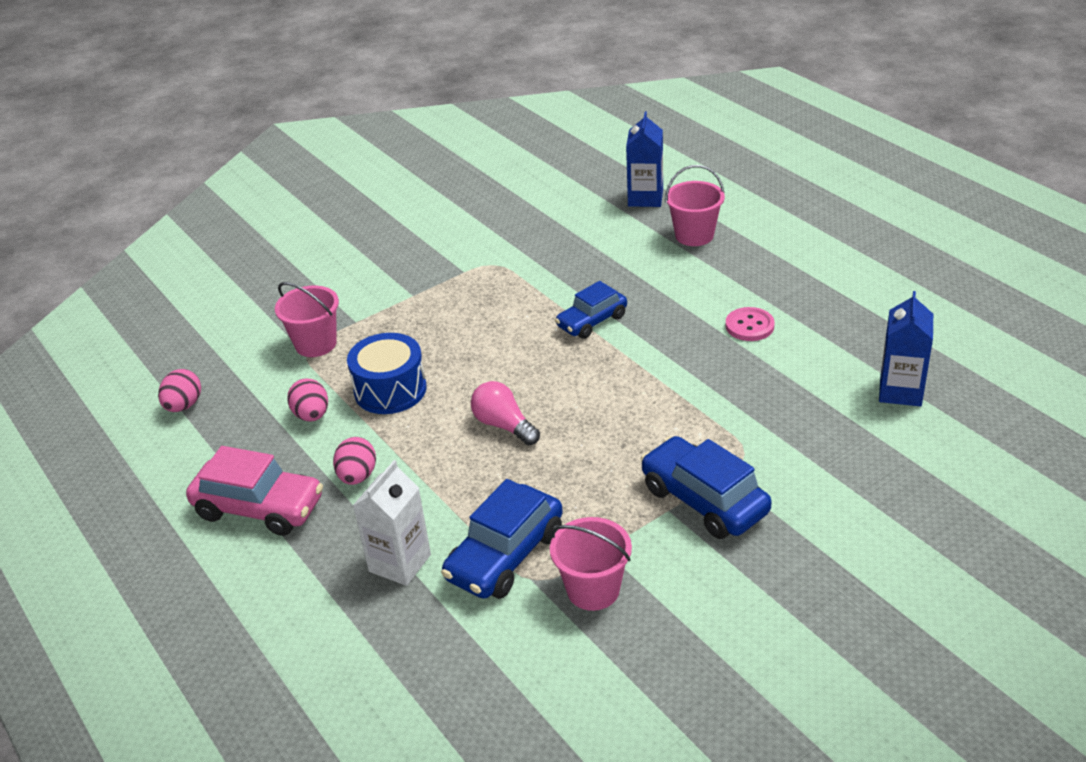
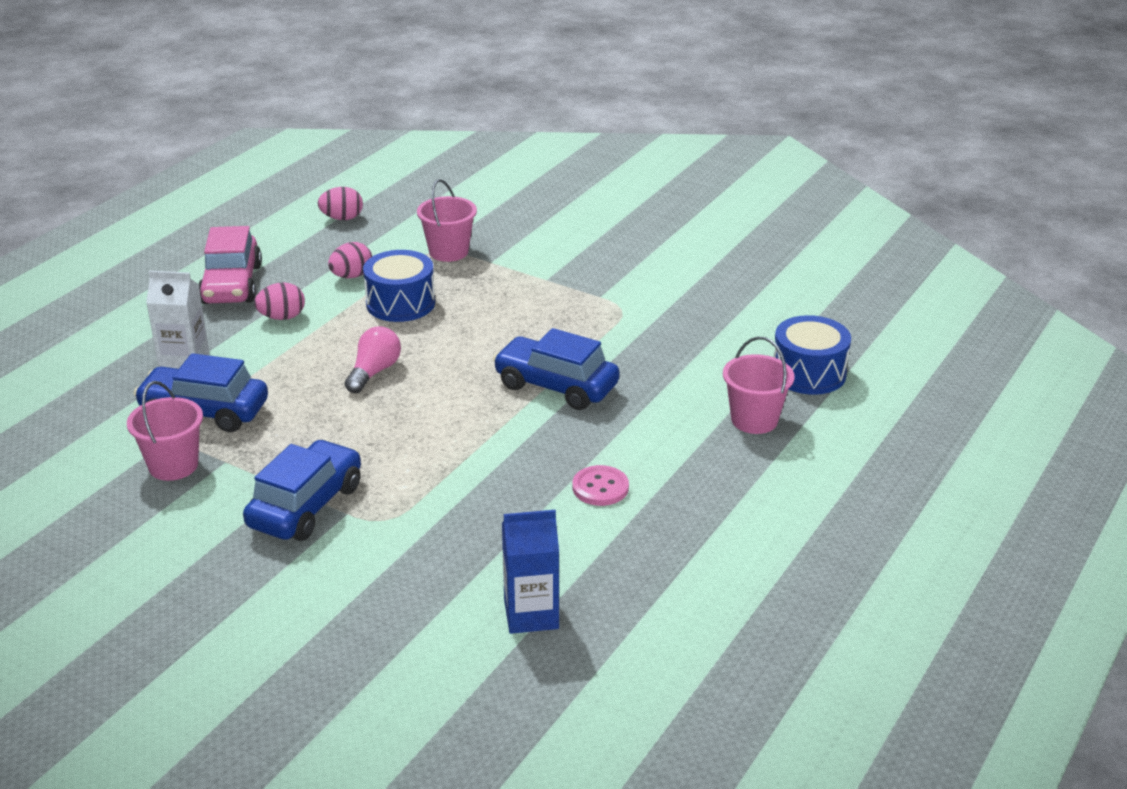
camera: 65 degrees right, 5 degrees down
blue car [555,281,627,339] -> blue car [493,328,620,410], size x1.51
blue carton [626,112,663,207] -> blue drum [773,315,851,395]

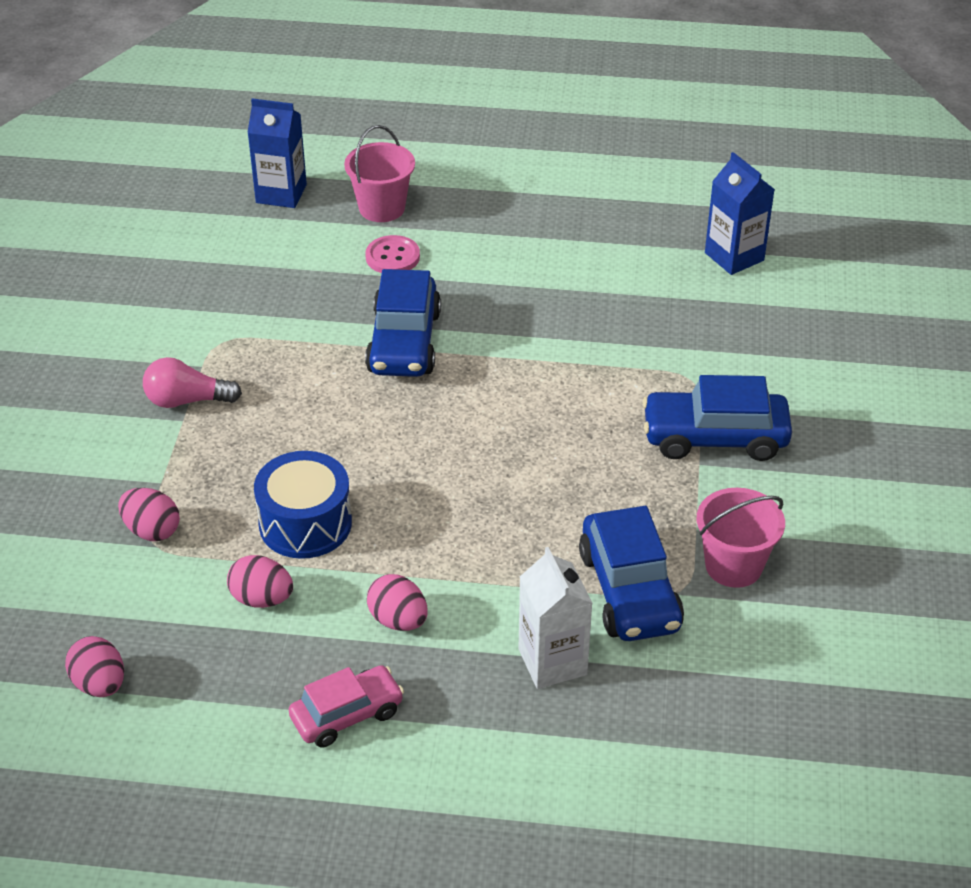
camera: 115 degrees left, 10 degrees up
pink car [199,226,262,304] -> pink car [289,665,404,747], size x0.66
pink light bulb [345,326,401,393] -> pink light bulb moved to [143,357,242,408]
pink bucket [417,179,477,262] -> pink egg [118,488,180,541]
pink button [573,465,629,506] -> pink button moved to [365,235,420,273]
blue drum [773,315,851,395] -> blue carton [247,98,307,208]

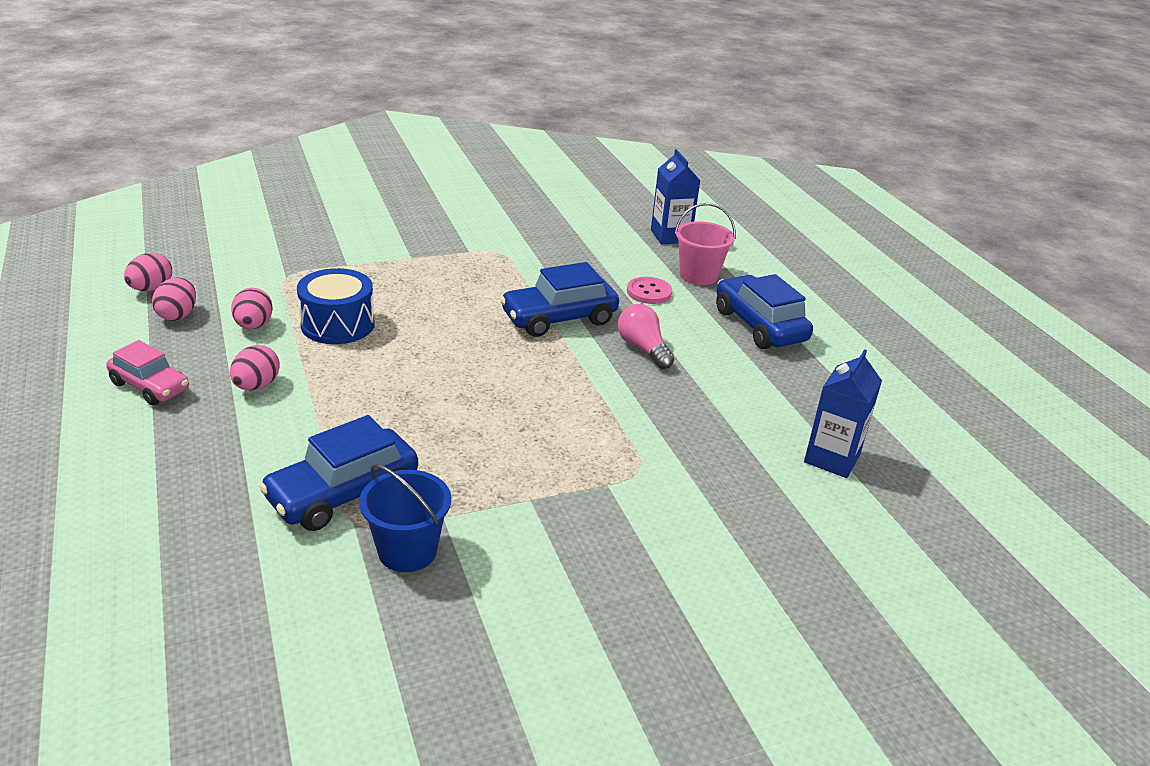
camera: 60 degrees right, 10 degrees down
pink egg [118,488,180,541] -> pink egg moved to [152,277,196,321]
pink light bulb [143,357,242,408] -> pink light bulb moved to [618,304,674,369]
white carton [518,547,592,689] -> none
blue car [642,375,792,461] -> blue car moved to [716,274,813,349]
pink bucket [697,488,785,588] -> blue bucket [359,464,451,572]

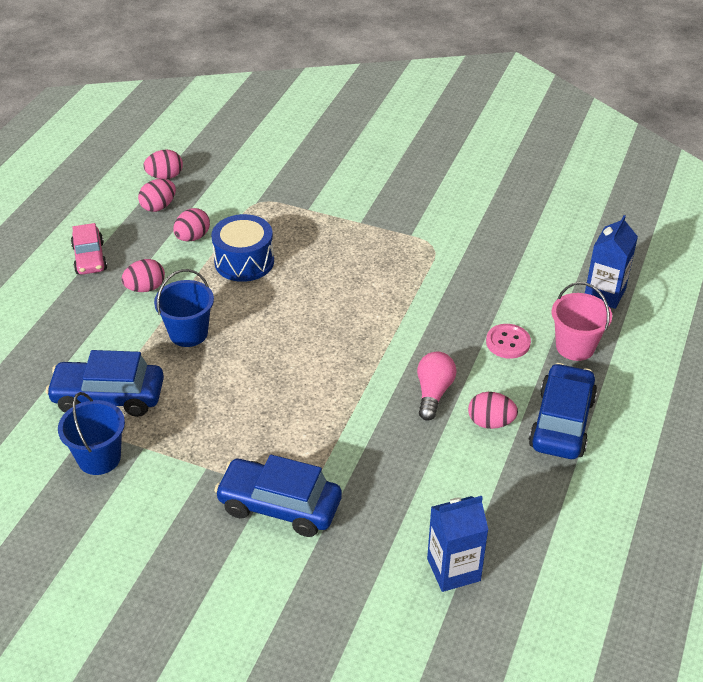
camera: 45 degrees right, 10 degrees up
blue car [500,262,619,337] -> blue car moved to [214,454,342,537]
none -> blue bucket [154,269,214,347]
none -> pink egg [468,392,518,429]

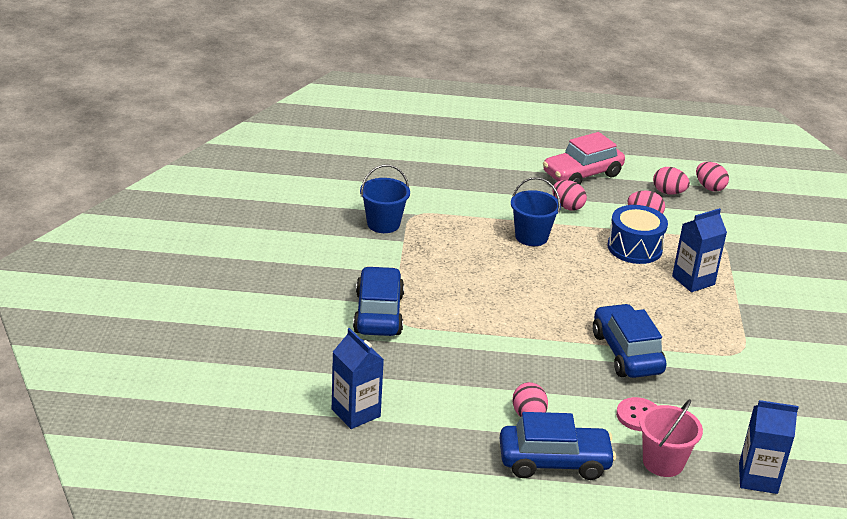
camera: 70 degrees right, 10 degrees down
blue car [46,350,164,417] -> blue car moved to [593,303,667,378]
pink car [71,223,107,275] -> pink car [543,132,625,185], size x1.51
pink light bulb [417,351,457,421] -> none
none -> blue carton [672,208,727,292]

